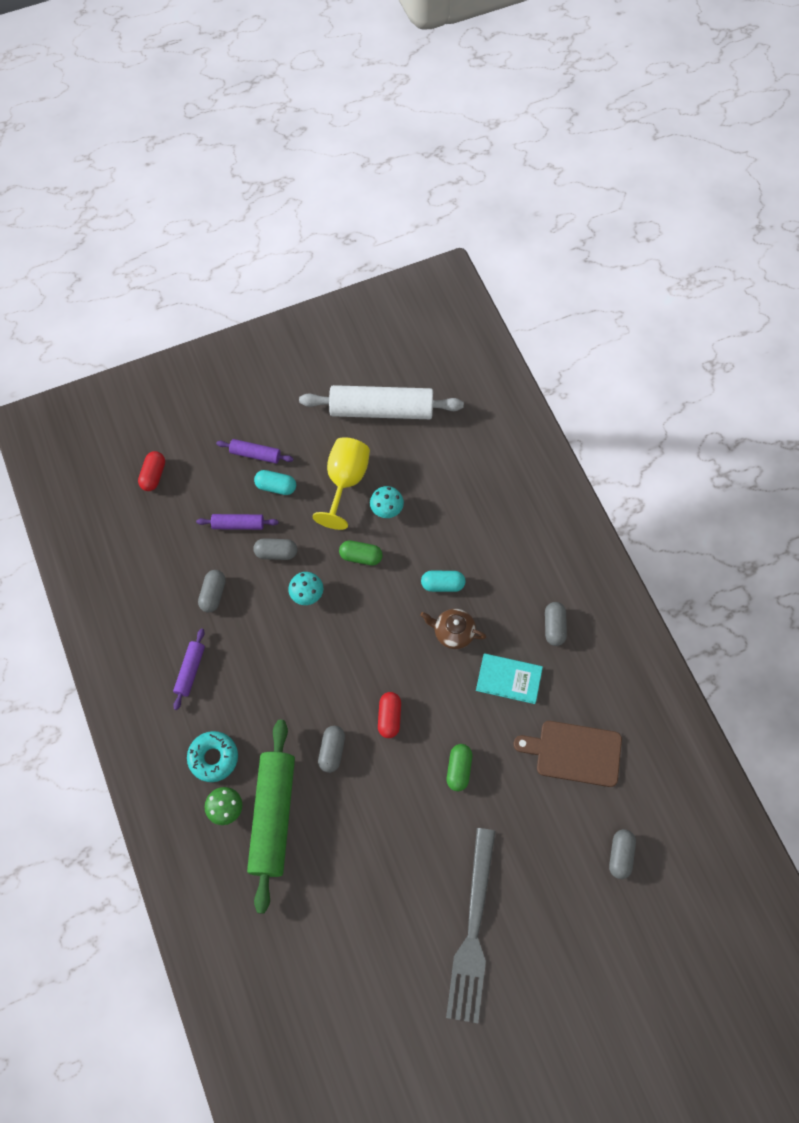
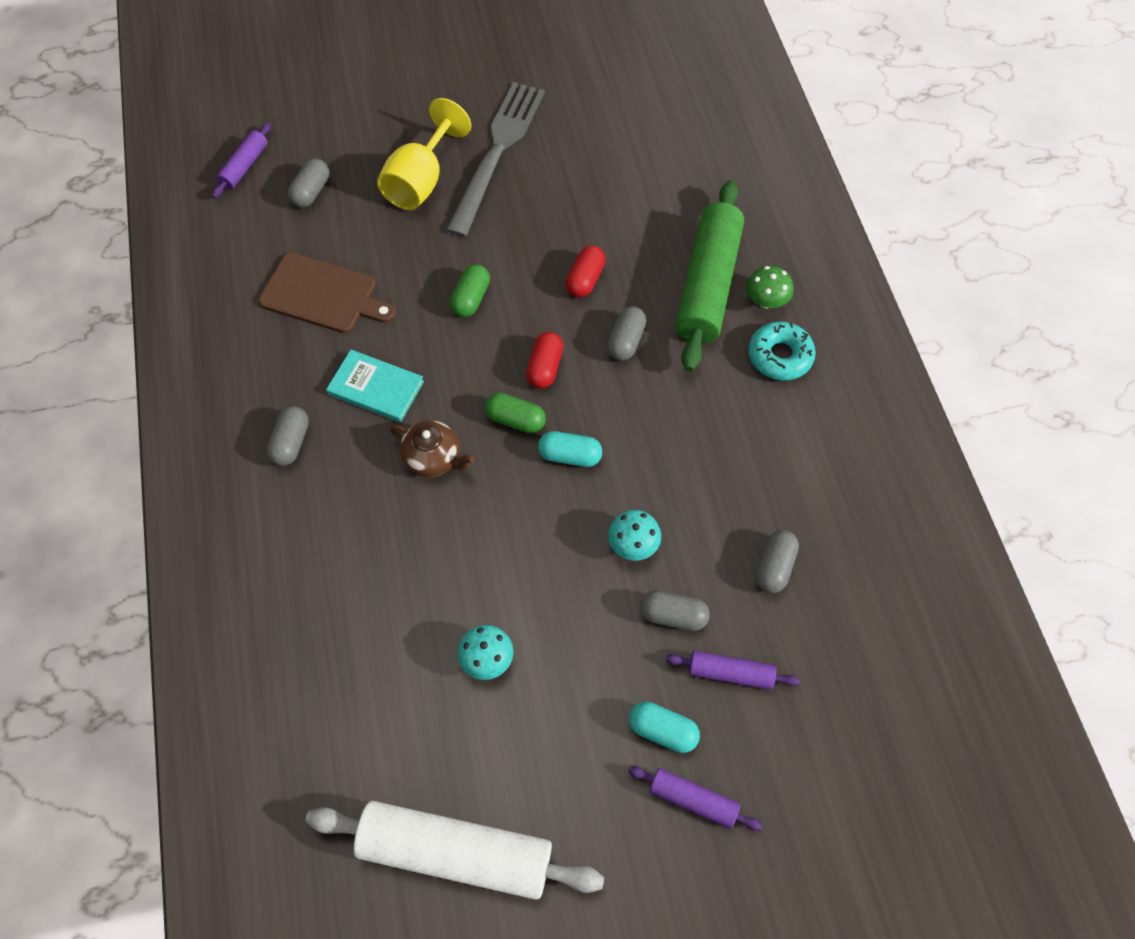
camera: 170 degrees left, 5 degrees down
red capsule [138,451,165,491] -> red capsule moved to [566,246,606,297]
purple rolling pin [173,628,205,710] -> purple rolling pin moved to [212,123,271,199]
yellow goblet [313,437,370,530] -> yellow goblet moved to [377,98,471,210]
green capsule [339,540,383,565] -> green capsule moved to [485,392,546,433]
turquoise capsule [421,571,466,592] -> turquoise capsule moved to [538,431,602,467]

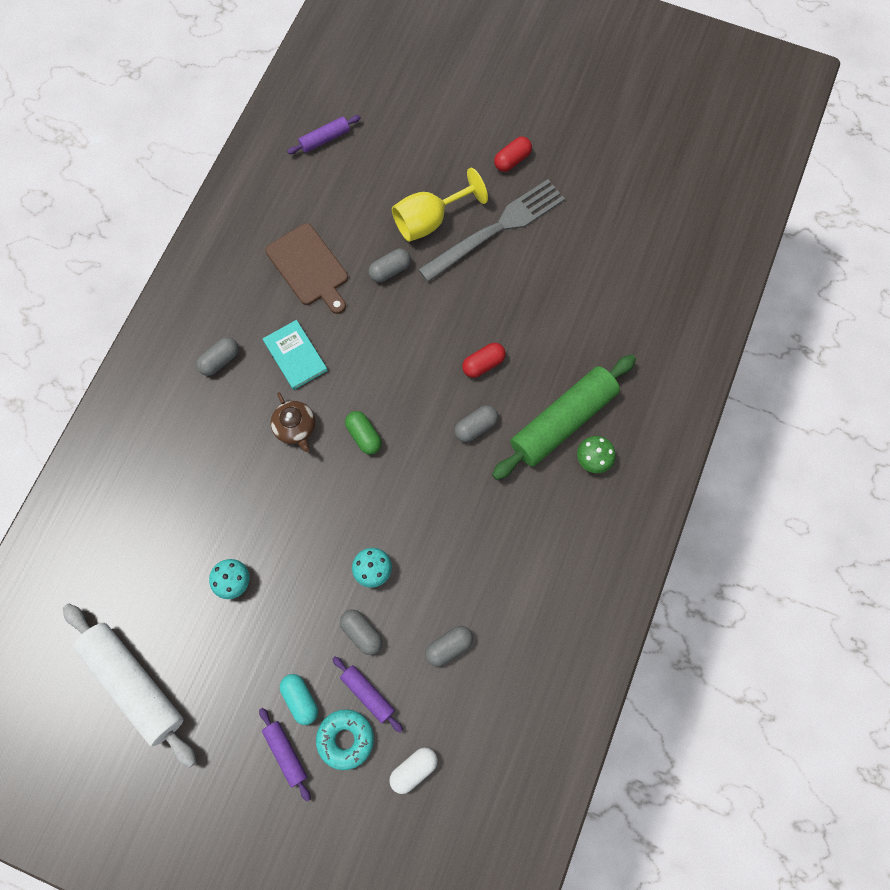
camera: 35 degrees right, 10 degrees up
grey capsule [288,158,329,207] -> grey capsule moved to [368,249,411,282]
green capsule [450,264,490,317] -> none
red capsule [526,332,563,388] -> red capsule moved to [494,137,532,172]
turquoise capsule [538,431,602,467] -> none
turquoise donut [748,321,816,380] -> turquoise donut moved to [316,709,374,770]
none -> white capsule [389,747,438,794]

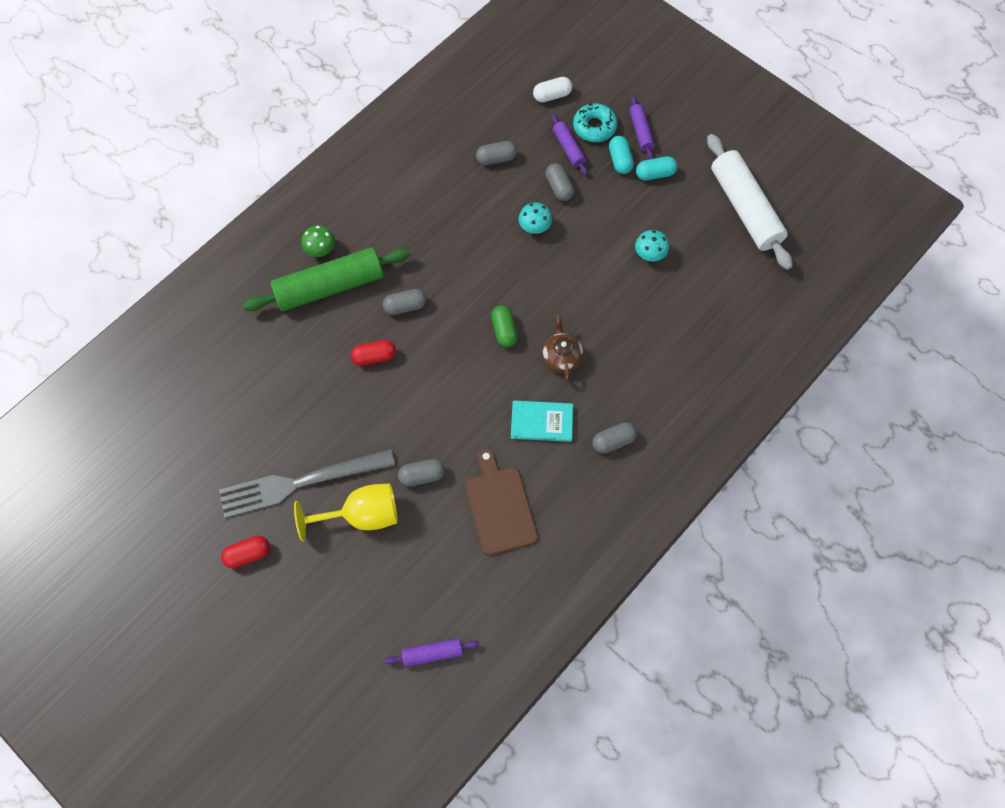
camera: 160 degrees left, 5 degrees down
turquoise book [263,320,328,390] -> turquoise book turned 75 degrees counterclockwise [511,401,573,442]
none -> turquoise capsule [636,156,677,181]

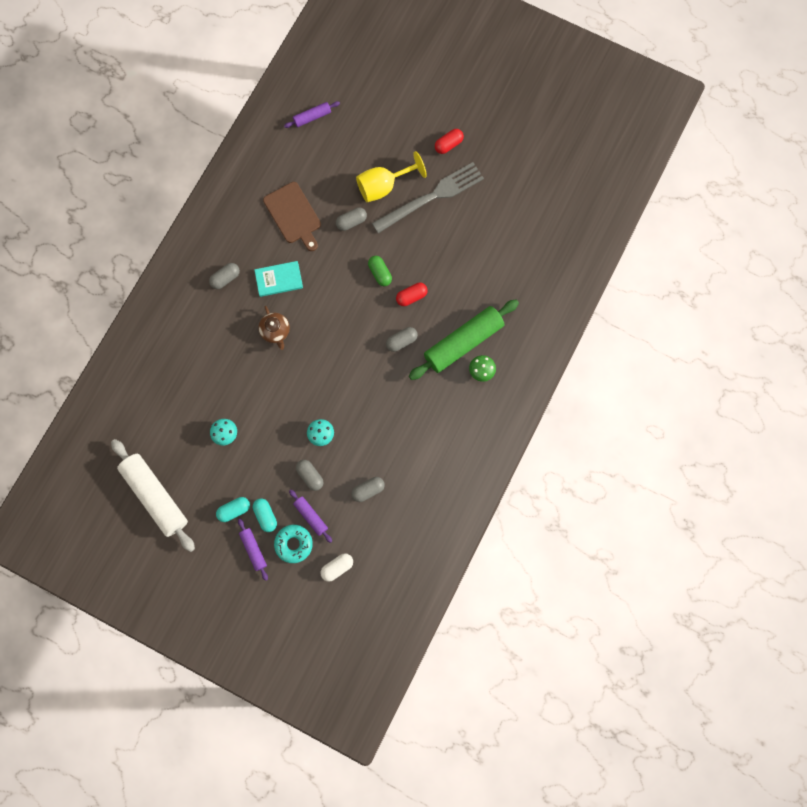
camera: 165 degrees right, 10 degrees up
green capsule [491,305,518,347] -> green capsule moved to [368,256,392,286]

